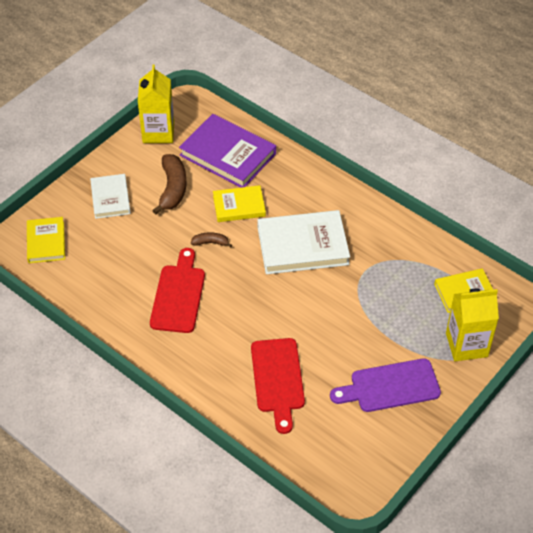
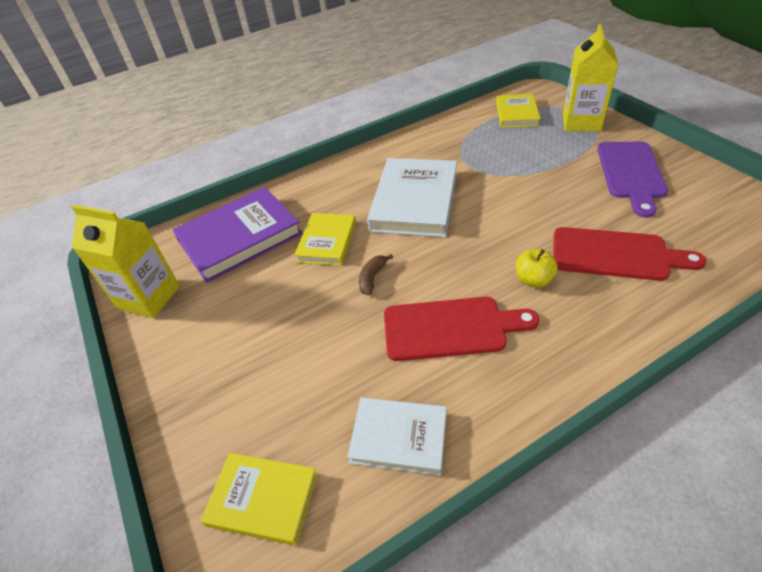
camera: 65 degrees left, 5 degrees down
white book [90,174,131,219] -> white book moved to [347,397,447,475]
red cutting board [150,248,205,333] -> red cutting board turned 150 degrees clockwise [384,297,540,361]
brown banana [152,154,187,214] -> none
none -> yellow apple [516,248,558,288]

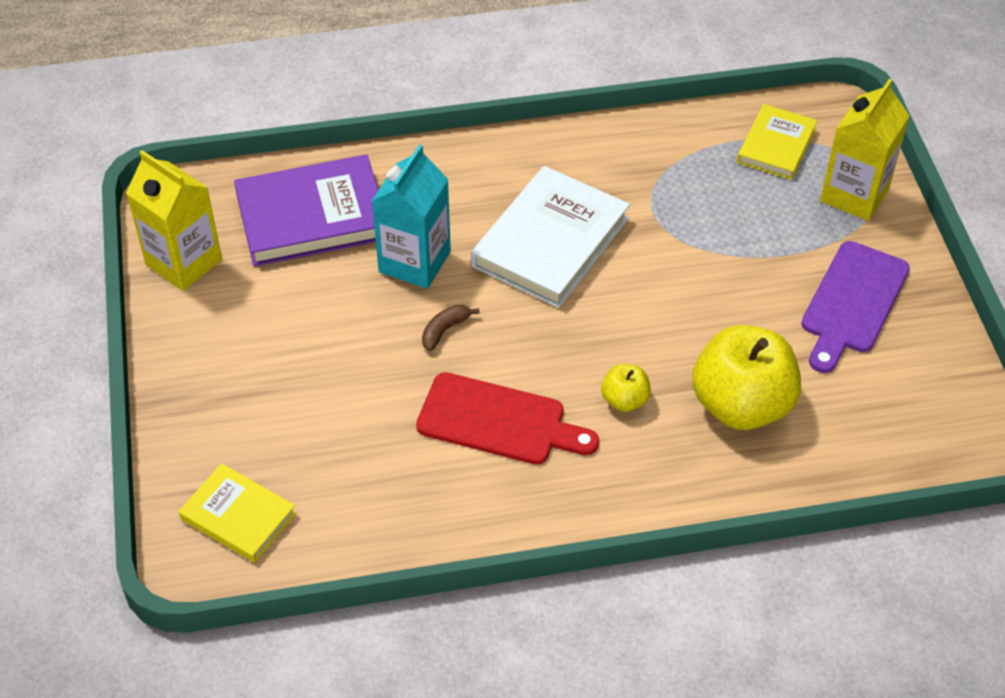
camera: 15 degrees right, 5 degrees up
yellow book [294,213,356,266] -> turquoise carton [372,144,451,289]
white book [347,397,447,475] -> none
red cutting board [553,227,706,281] -> yellow apple [692,325,801,430]

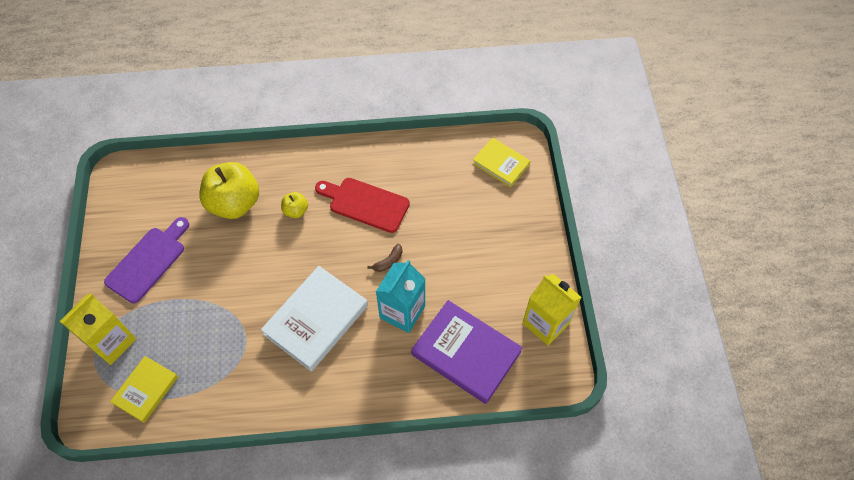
camera: 175 degrees left, 10 degrees up
purple book [234,155,378,266] -> purple book turned 45 degrees clockwise [411,300,523,404]

